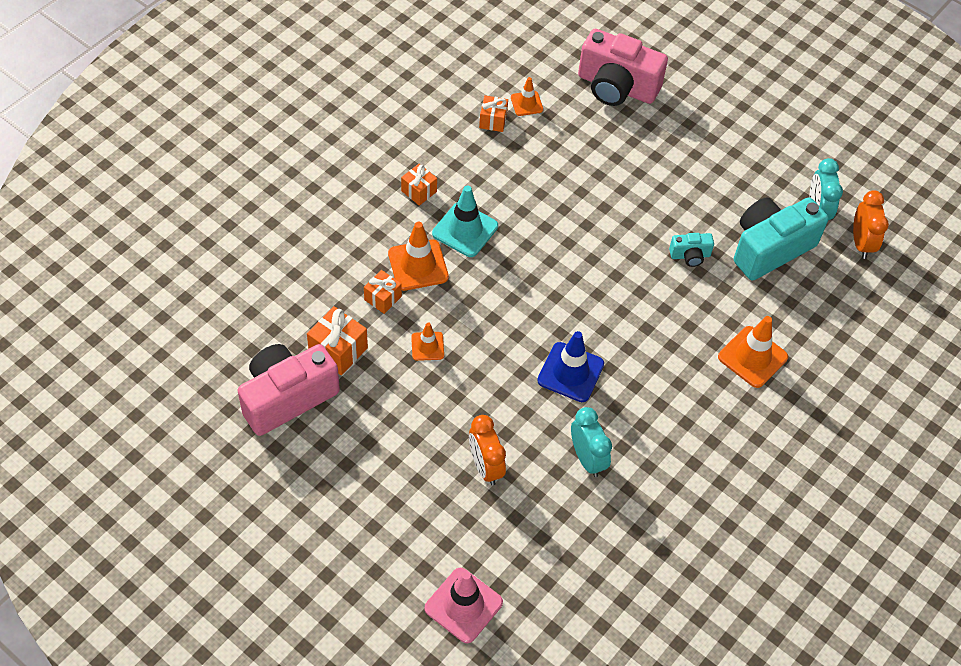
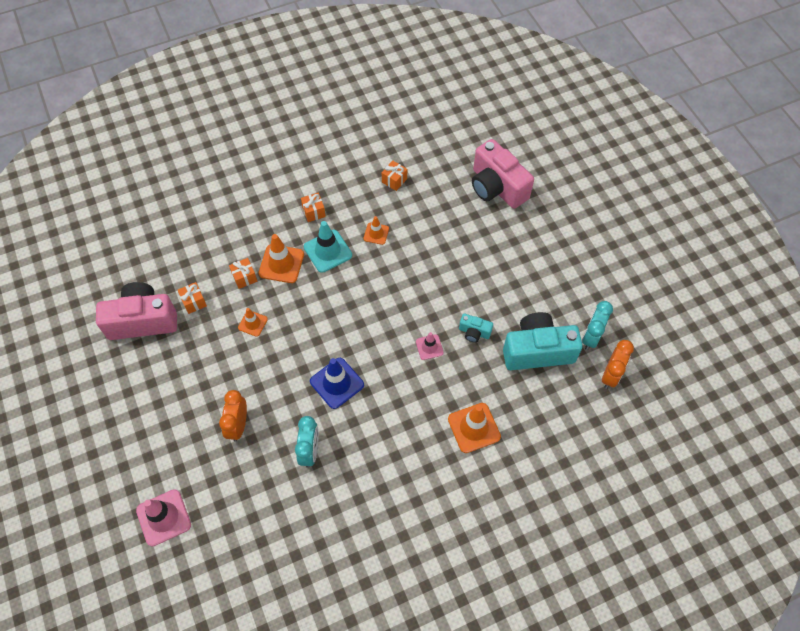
camera: 30 degrees right, 5 degrees up
orange gift [307,306,368,375] -> orange gift [178,282,207,314], size x0.65
orange traffic cone [511,77,543,116] -> orange traffic cone moved to [364,216,389,245]
none -> pink traffic cone [416,332,444,360]

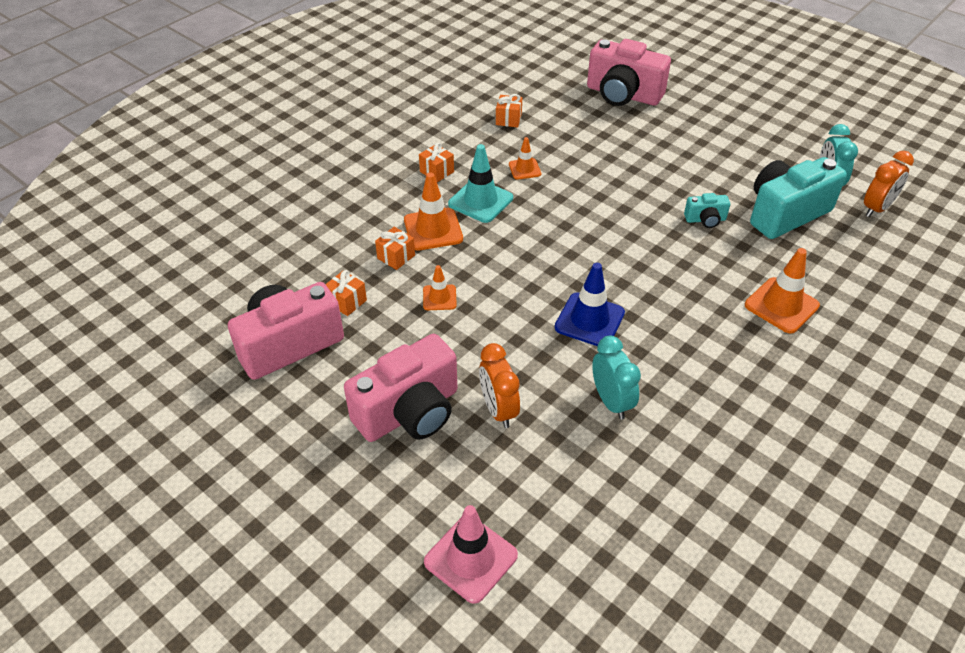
camera: 25 degrees left, 15 degrees down
pink traffic cone [416,332,444,360] -> none
orange clock [602,340,634,389] -> orange clock turned 45 degrees clockwise [864,151,914,217]
none -> pink camera [344,334,457,442]

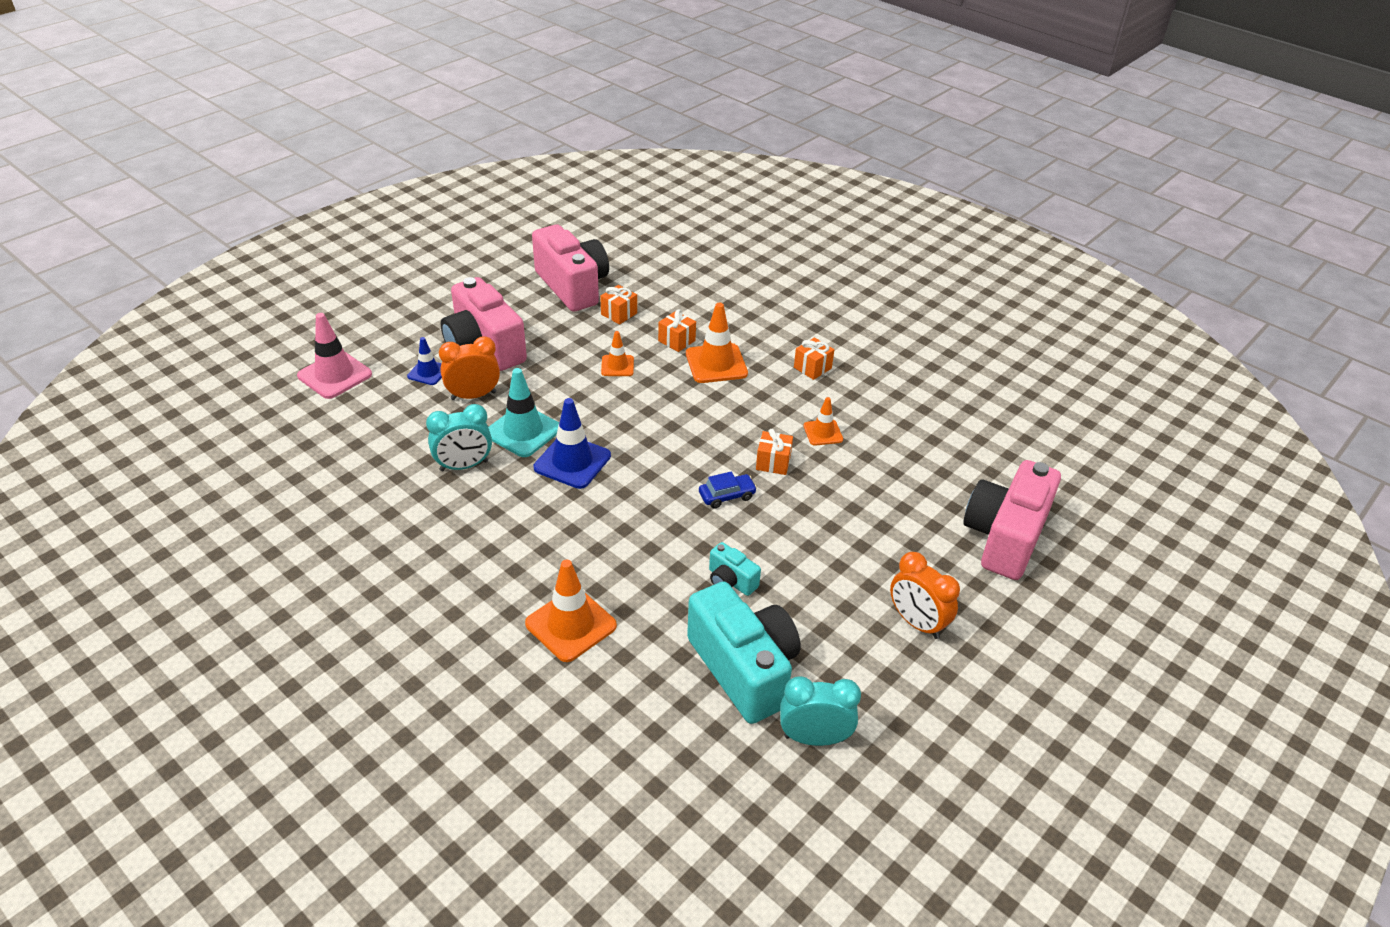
camera: 90 degrees right, 5 degrees down
turquoise traffic cone [448,144,513,223] -> turquoise traffic cone moved to [488,368,559,457]
orange gift [496,94,522,128] -> orange gift moved to [756,429,793,475]
turquoise camera [684,193,730,228] -> turquoise camera turned 45 degrees counterclockwise [709,542,761,596]
orange clock [864,151,914,217] -> orange clock moved to [890,552,960,639]
none -> blue traffic cone [407,337,442,385]
none -> blue car [699,472,757,509]

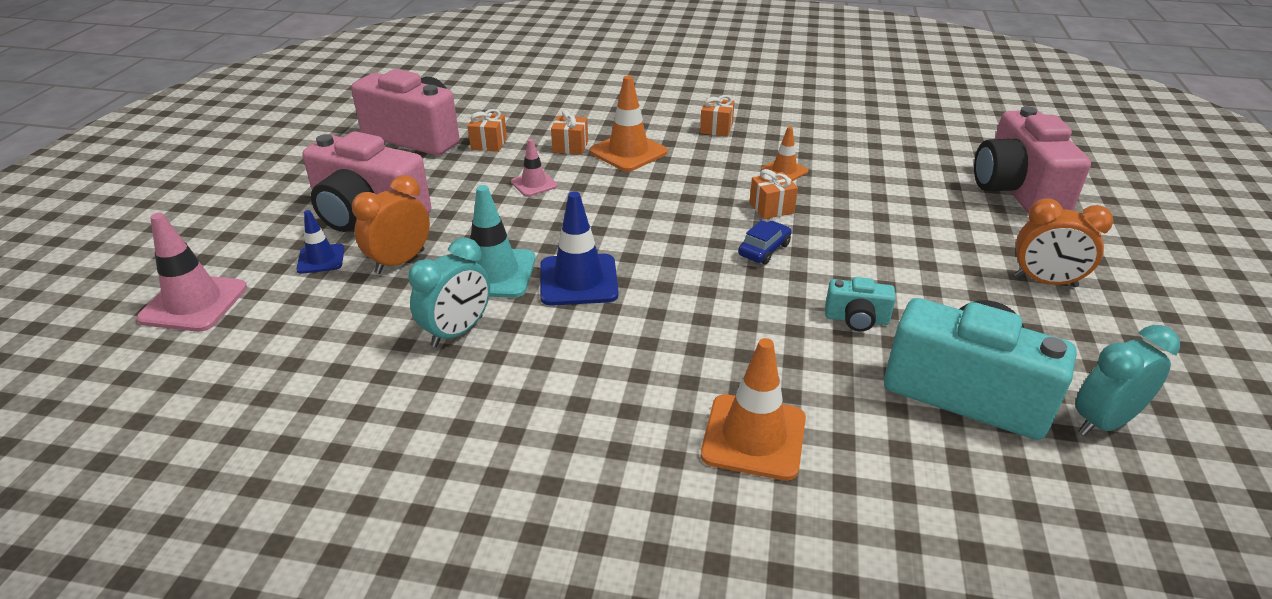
camera: 30 degrees left, 5 degrees down
orange traffic cone [601,331,634,376] -> pink traffic cone [511,139,558,197]

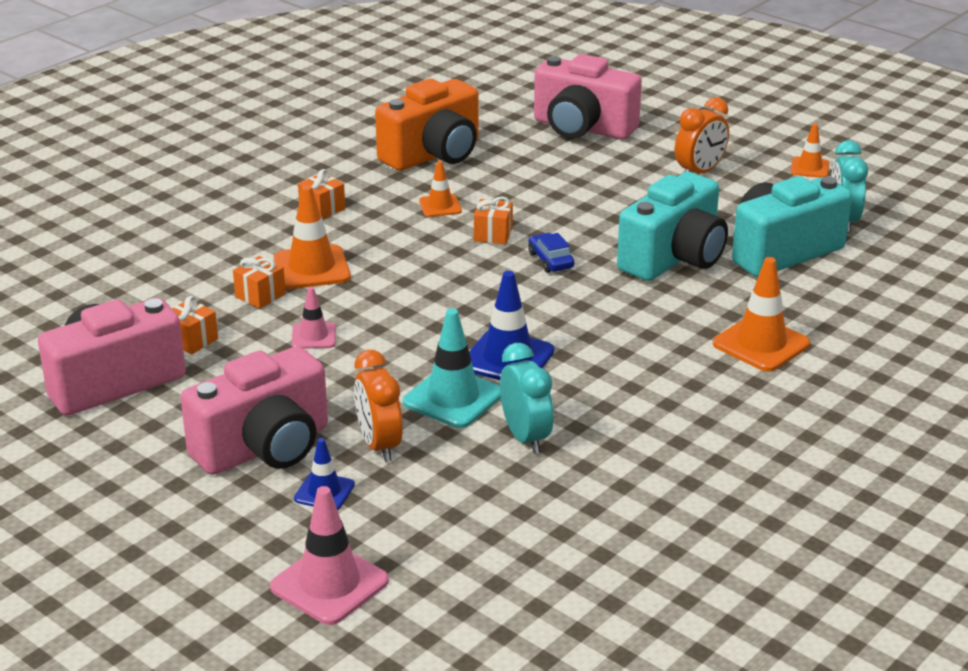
camera: 60 degrees left, 5 degrees down
turquoise camera [825,277,896,331] -> turquoise camera [617,172,728,281], size x2.19
none -> orange camera [375,79,479,171]
none -> orange traffic cone [791,124,829,178]

